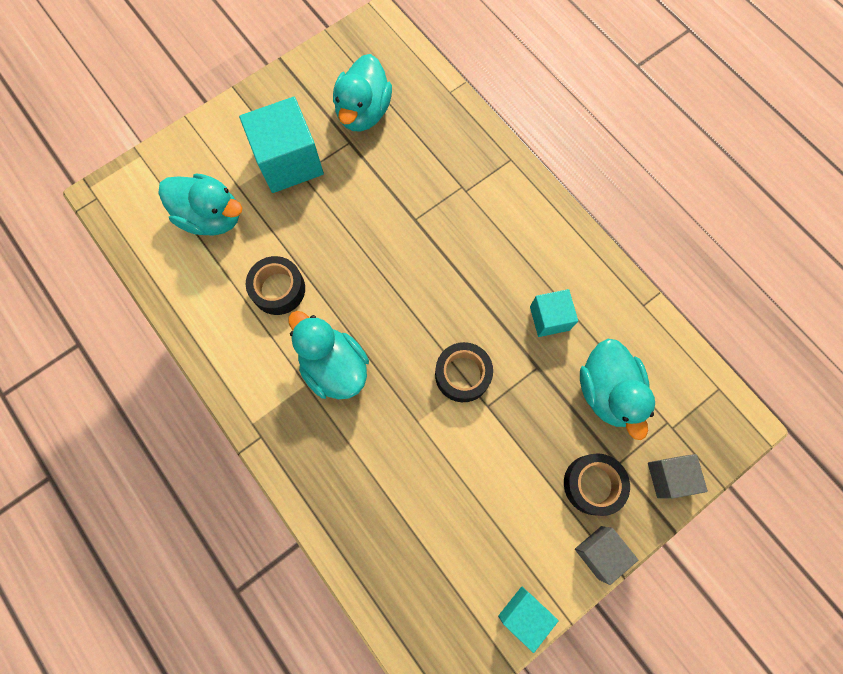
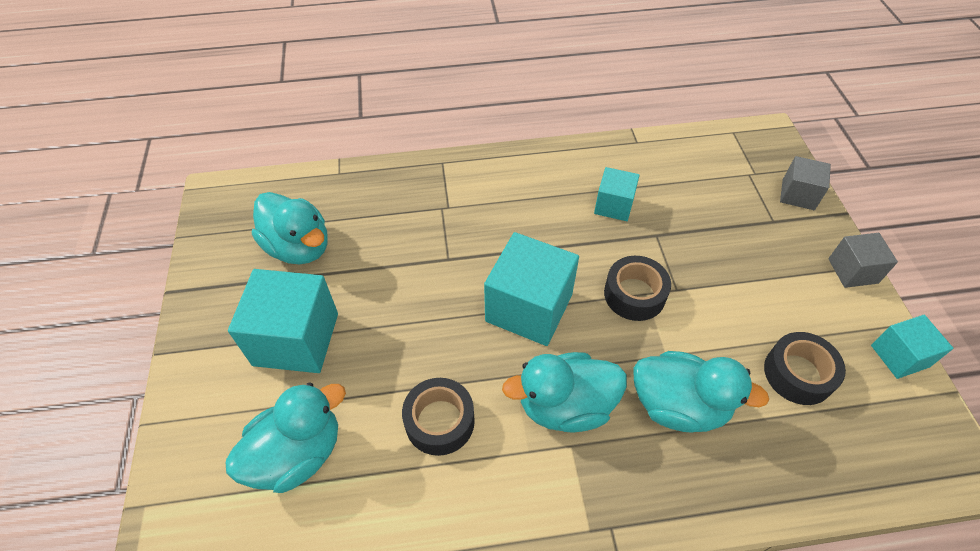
camera: 60 degrees left, 20 degrees down
black tape [564,453,630,516] -> black tape moved to [764,332,846,405]
turquoise duck [580,339,655,440] -> turquoise duck moved to [634,351,769,433]
none -> turquoise cube [484,232,579,346]

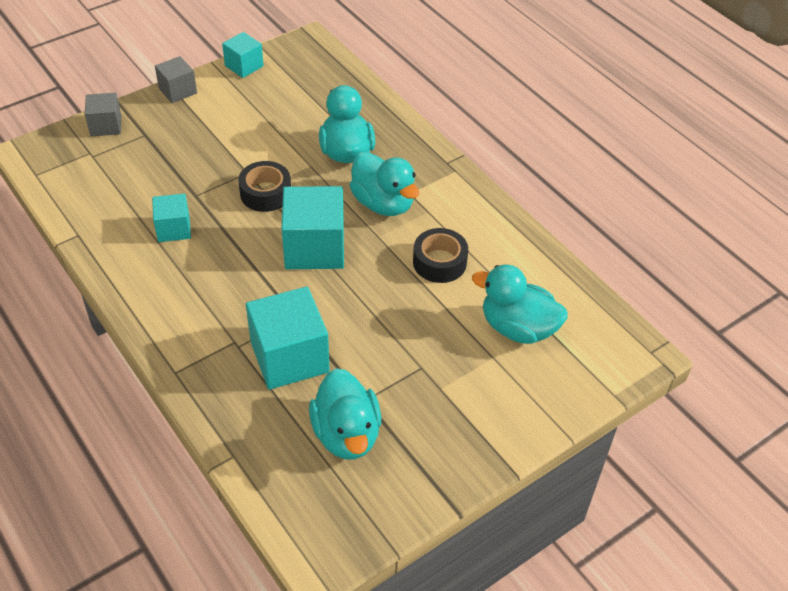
camera: 120 degrees left, 5 degrees down
turquoise cube [228,269,338,373] -> turquoise cube moved to [246,286,329,390]
turquoise duck [252,192,328,264] -> turquoise duck turned 150 degrees clockwise [309,368,381,459]
black tape [764,332,846,405] -> none

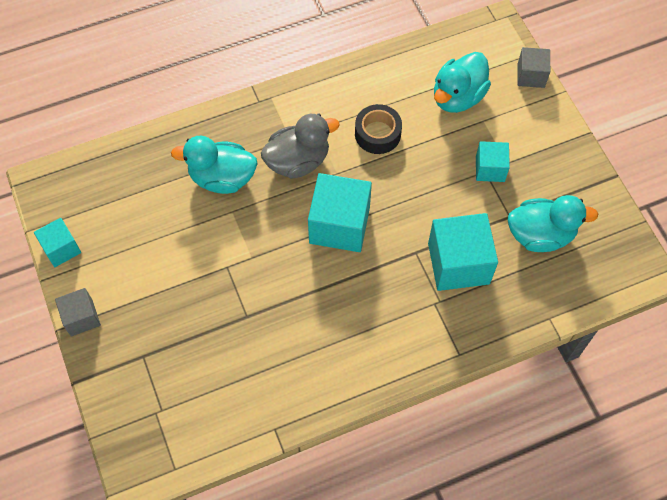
camera: 75 degrees left, 15 degrees up
grey cube [85,93,121,136] -> grey cube moved to [517,47,550,88]
turquoise cube [152,193,191,242] -> turquoise cube moved to [476,141,510,182]
black tape [238,161,291,212] -> none
turquoise duck [349,152,419,216] -> grey duck [261,114,340,179]

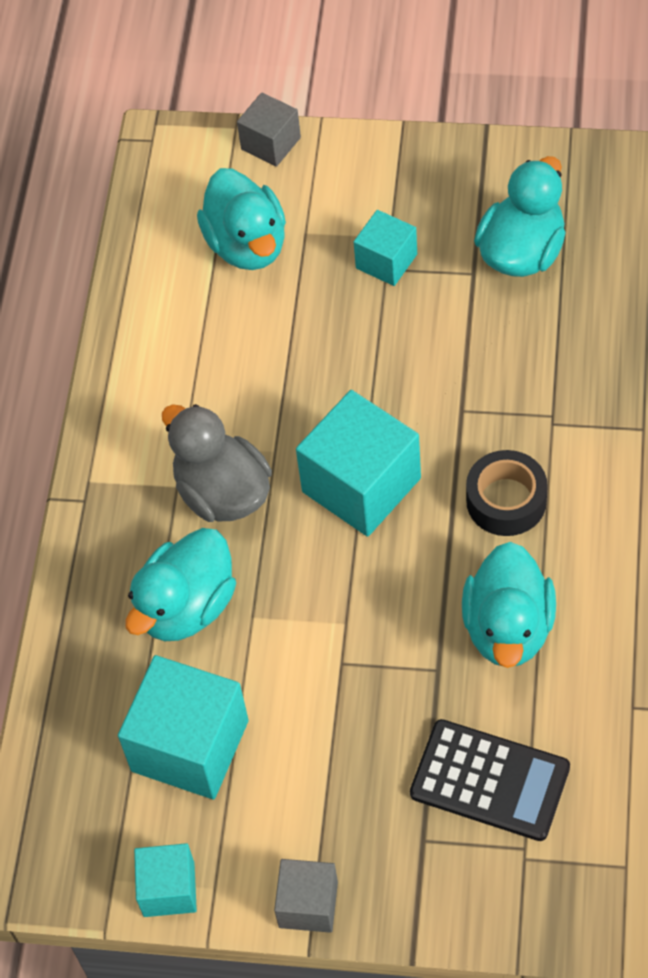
camera: 55 degrees left, 5 degrees down
grey duck [261,114,340,179] -> grey duck turned 45 degrees counterclockwise [162,404,272,522]
black tape [355,104,402,154] -> black tape moved to [466,450,548,536]
turquoise cube [428,213,498,291] -> turquoise cube moved to [118,655,249,800]
none -> black calculator [410,719,570,841]
none -> turquoise duck [462,542,556,668]

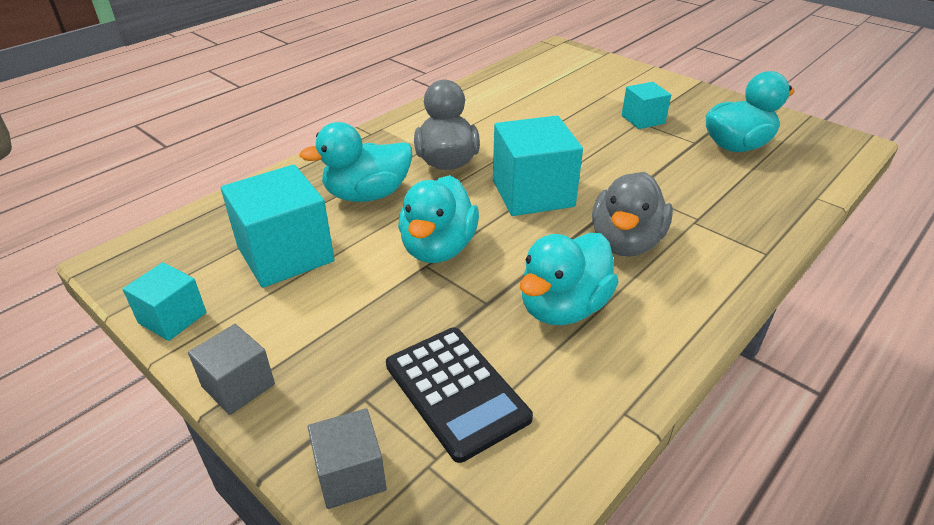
camera: 30 degrees right, 20 degrees down
turquoise duck [197,168,286,270] -> turquoise duck moved to [398,175,479,263]
grey cube [237,92,301,167] -> grey cube moved to [308,408,387,509]
black tape [466,450,548,536] -> grey duck [592,172,673,257]

